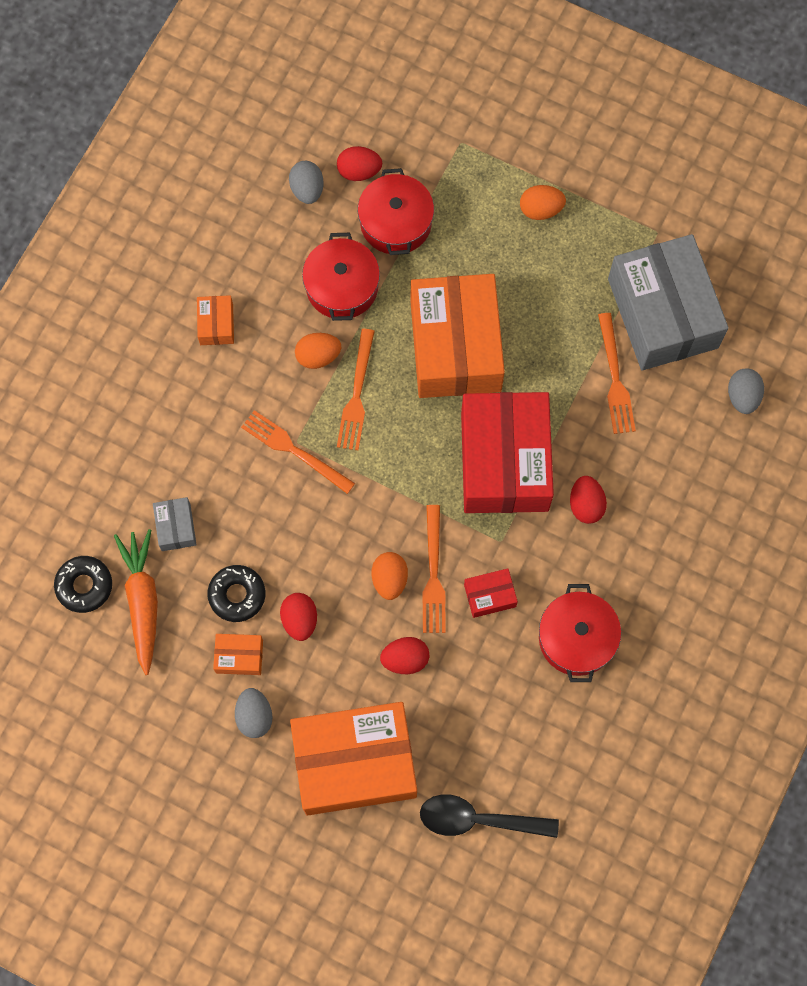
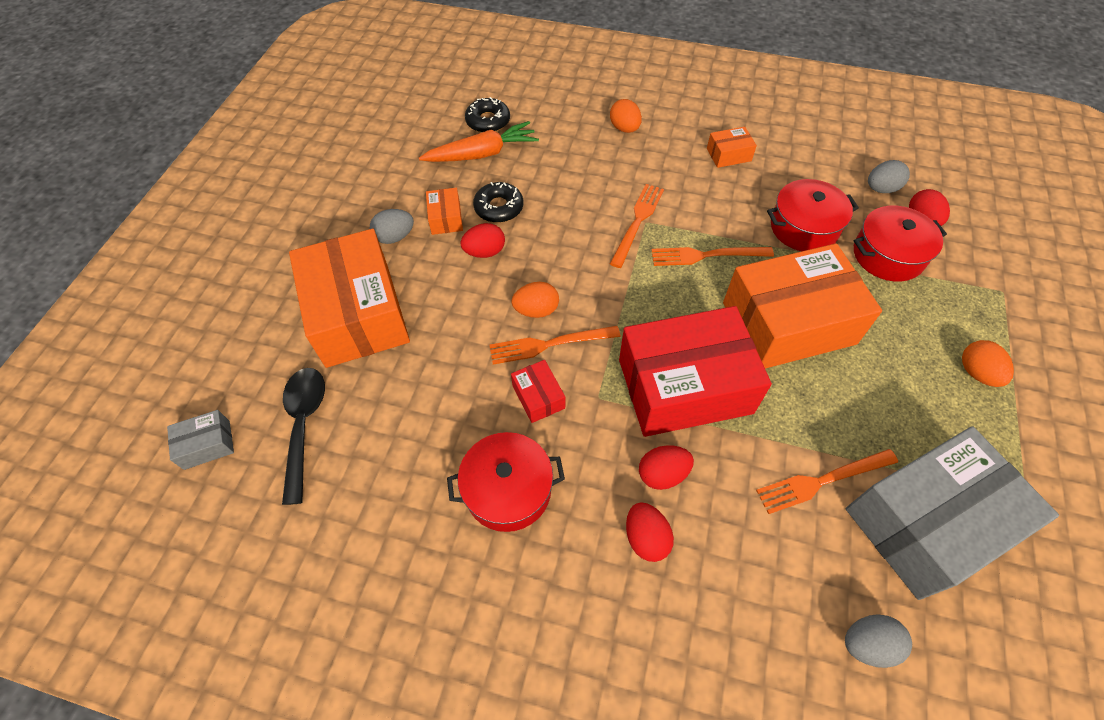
camera: 80 degrees right, 15 degrees down
grey box [153,497,196,551] -> grey box moved to [167,410,234,470]
orange egg [295,333,341,369] -> orange egg moved to [610,99,642,133]
red egg [380,637,429,674] -> red egg moved to [626,502,674,562]

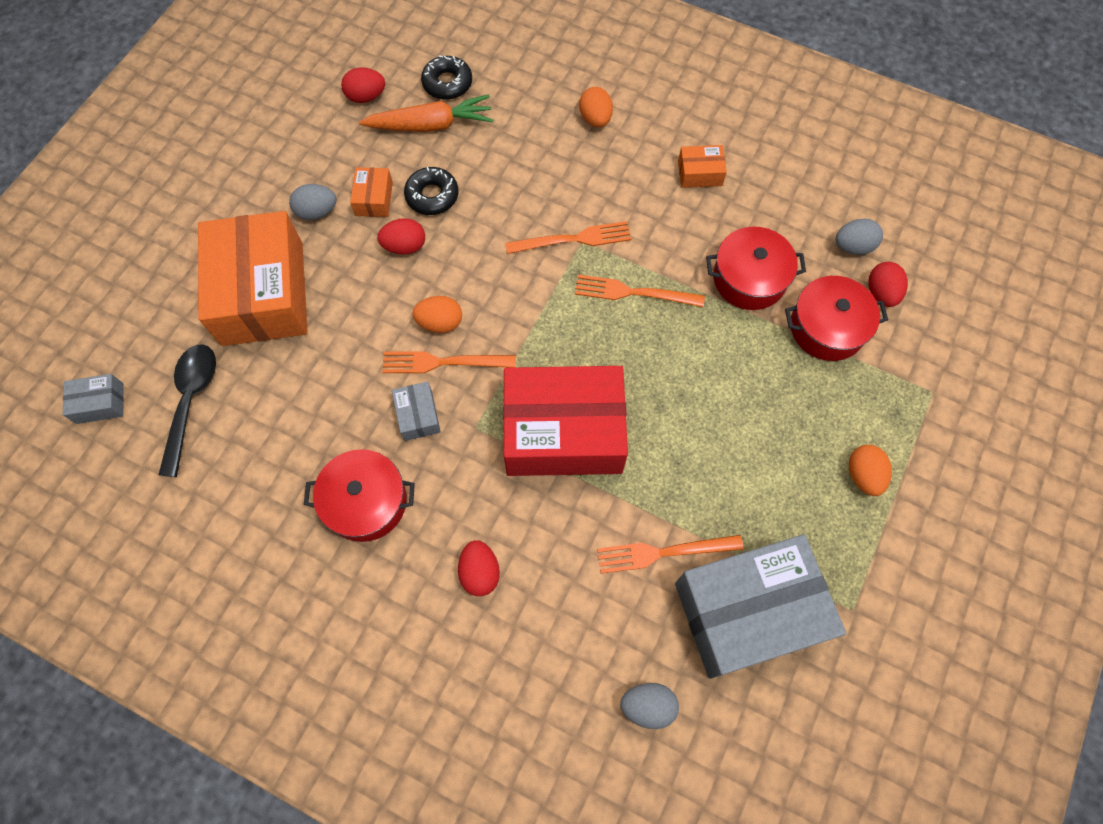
camera: 10 degrees right, 10 degrees up
red box [511,360,565,423] -> grey box [392,381,441,441]
orange fork [610,184,664,268] -> orange fork turned 45 degrees clockwise [505,221,631,254]
red egg [639,445,694,490] -> red egg moved to [341,68,385,103]
orange box [723,243,882,369] -> none

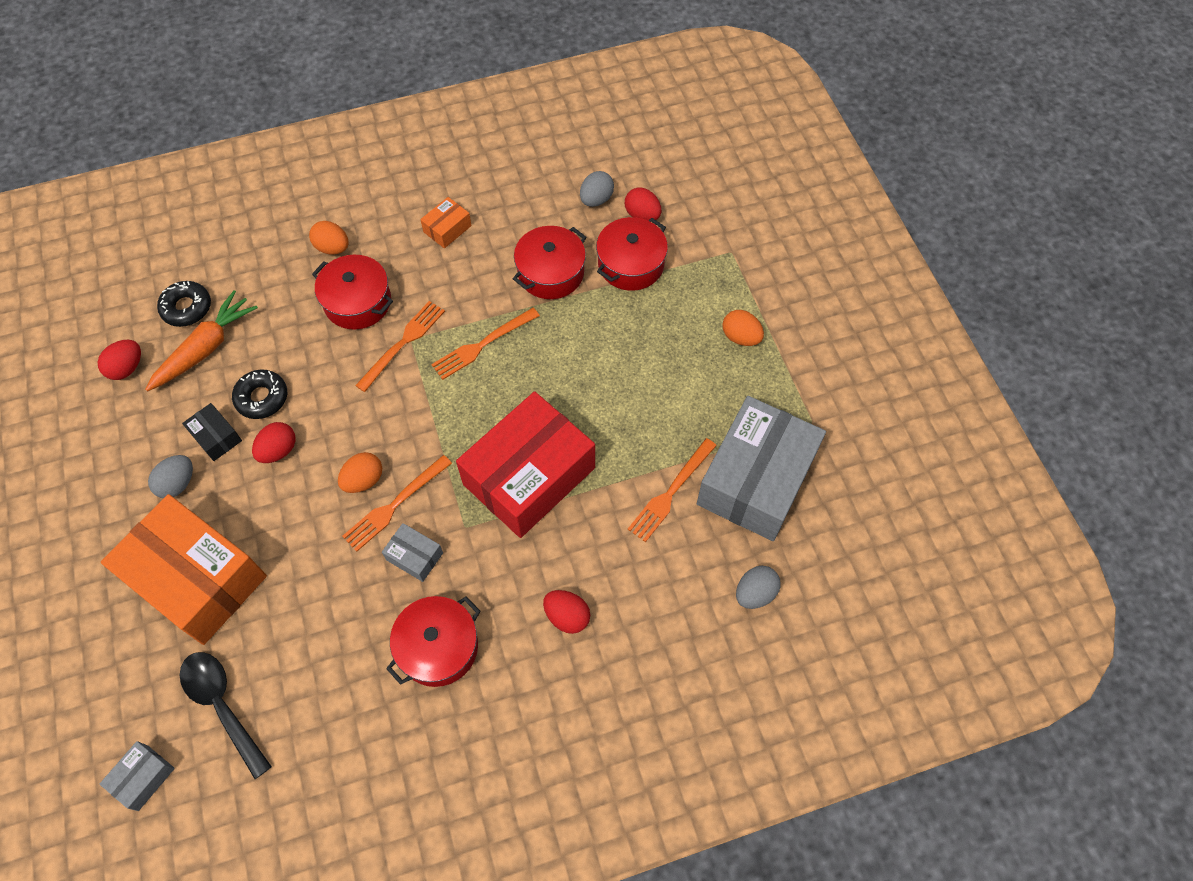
camera: 45 degrees left, 5 degrees down
orange box [350,167,393,217] -> black box [182,403,242,461]
none -> red pot [312,255,393,330]

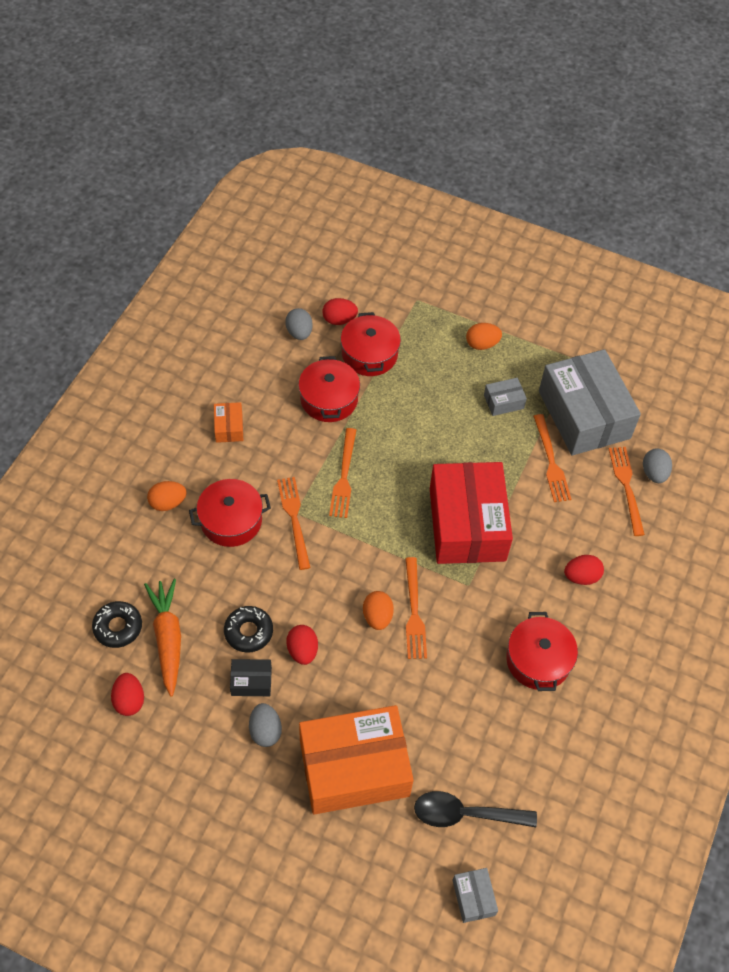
camera: 50 degrees left, 5 degrees down
grey box [382,523,443,582] -> grey box moved to [484,378,527,416]
none -> orange fork [609,447,645,536]

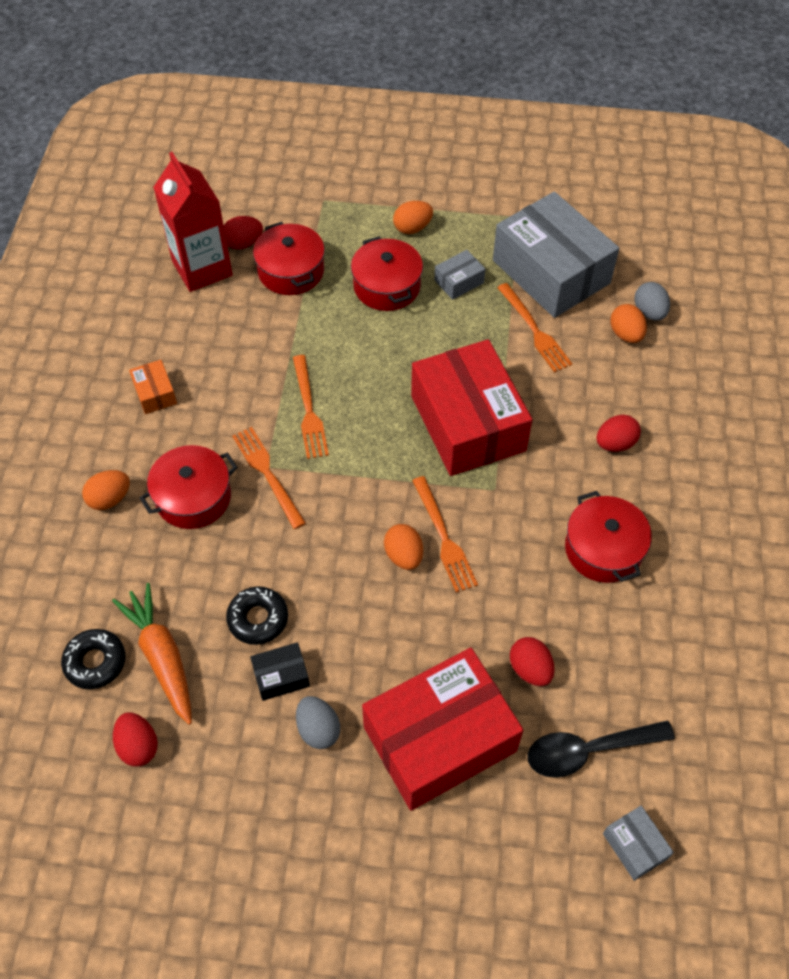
camera: 15 degrees left, 0 degrees up
grey egg [285,308,313,340] -> red carton [153,152,233,292]
red egg [286,625,318,665] -> red egg moved to [510,637,555,686]
red pot [298,356,360,422] -> red pot moved to [351,236,423,311]
orange box [299,705,414,815] -> red box [362,648,523,811]
orange fork [609,447,645,536] -> orange egg [610,304,647,343]

